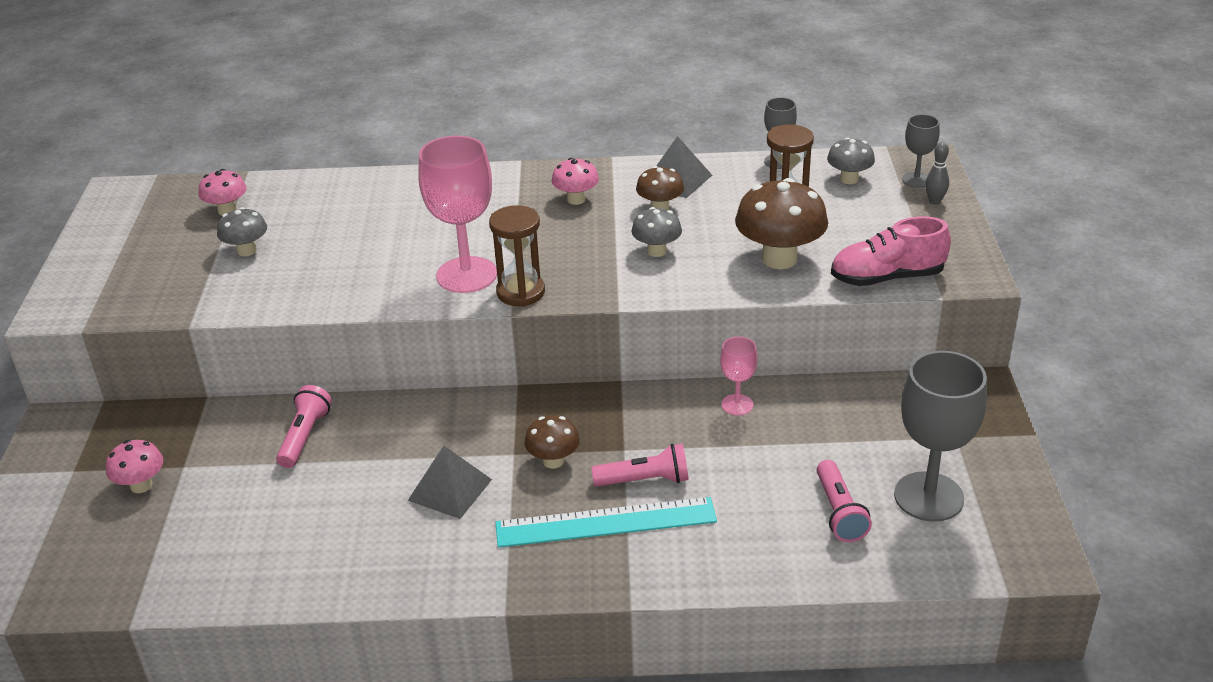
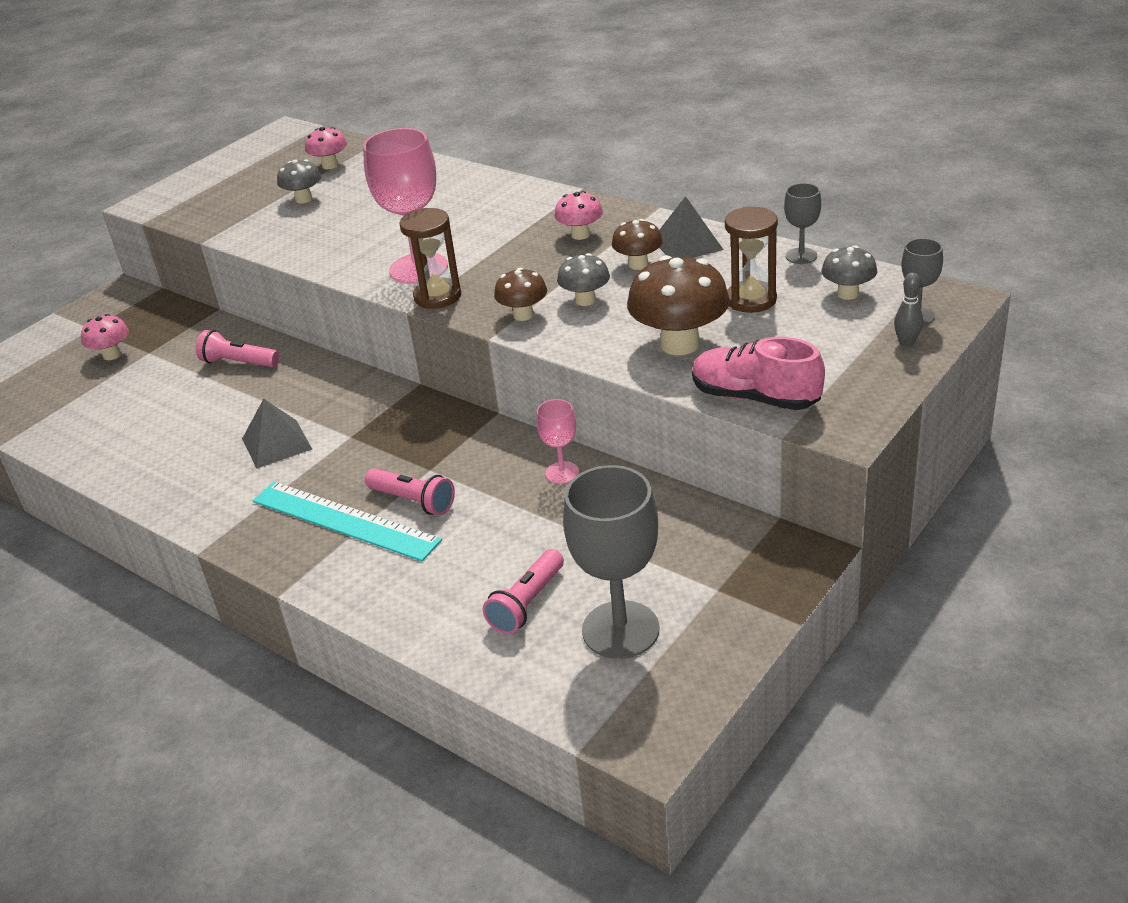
camera: 40 degrees right, 0 degrees up
pink flashlight [276,385,332,468] -> pink flashlight turned 120 degrees counterclockwise [196,330,279,367]
brown mushroom [524,415,580,469] -> brown mushroom moved to [494,268,547,321]

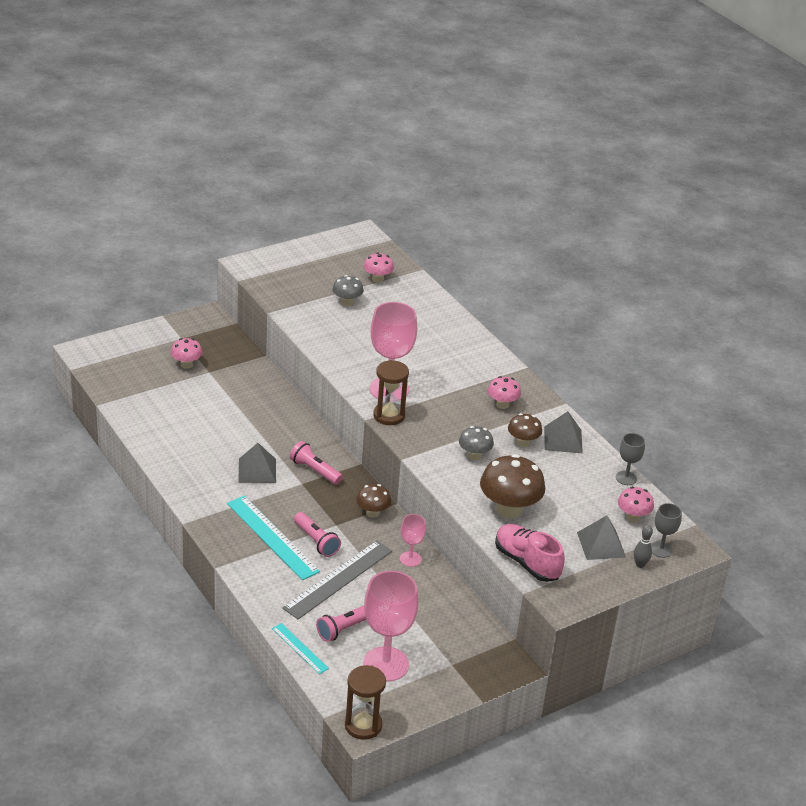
camera: 15 degrees right, 0 degrees up
pink flashlight [196,330,279,367] -> pink flashlight moved to [290,441,343,485]
brown mushroom [494,268,547,321] -> brown mushroom moved to [356,484,391,518]
grey goblet [563,465,659,659] -> pink goblet [363,571,418,682]
brown hourglass [725,206,778,313] -> brown hourglass moved to [345,665,386,740]
grey mushroom [822,245,877,300] -> pink mushroom [618,487,654,522]
none -> turquoise ruler [272,623,329,674]
none -> grey ruler [282,540,392,619]
none -> grey pyramid [577,515,626,560]

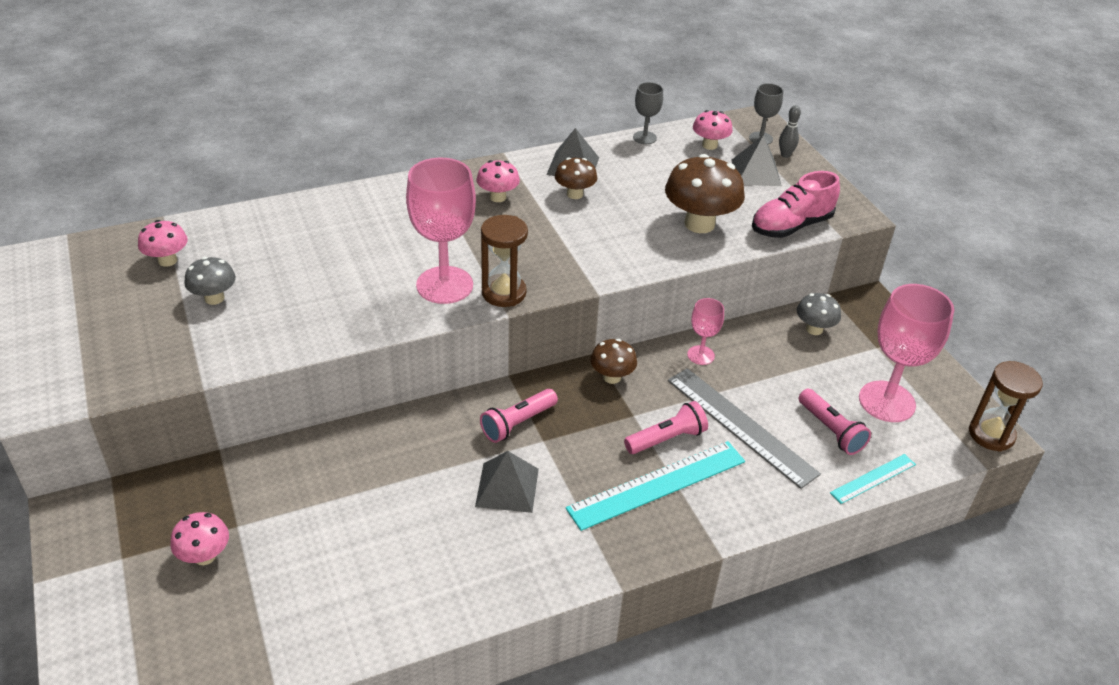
camera: 80 degrees left, 5 degrees up
grey mushroom [459,426,494,460] -> grey mushroom moved to [797,293,841,335]

